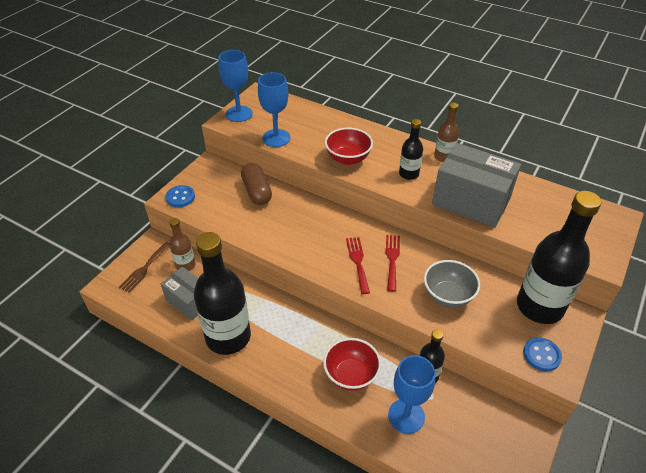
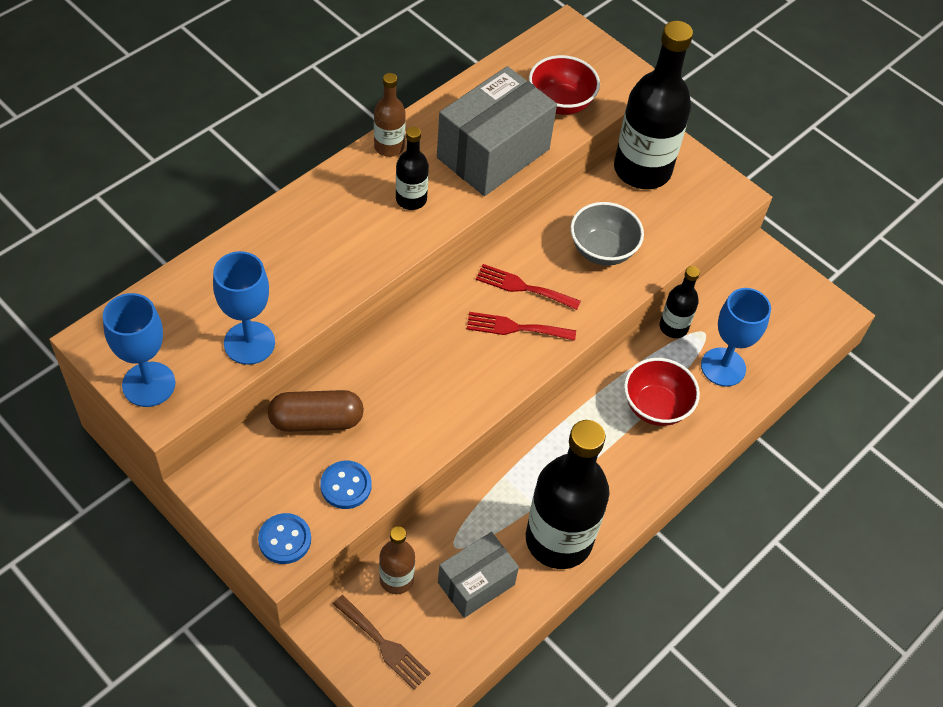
camera: 80 degrees left, 10 degrees up
red bowl [325,127,373,165] -> red bowl moved to [529,55,600,115]
blue button [523,337,562,371] -> blue button moved to [320,461,372,509]

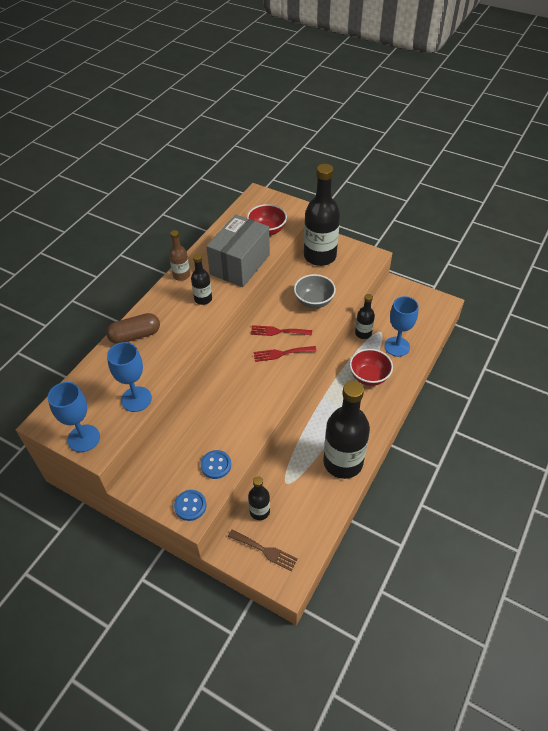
camera: 10 degrees left, 5 degrees down
brown capsule [268,390,364,432] -> brown capsule moved to [106,313,160,344]
brown bottle [379,526,415,594] -> black bottle [248,476,270,520]
grey box [438,532,519,618] -> none

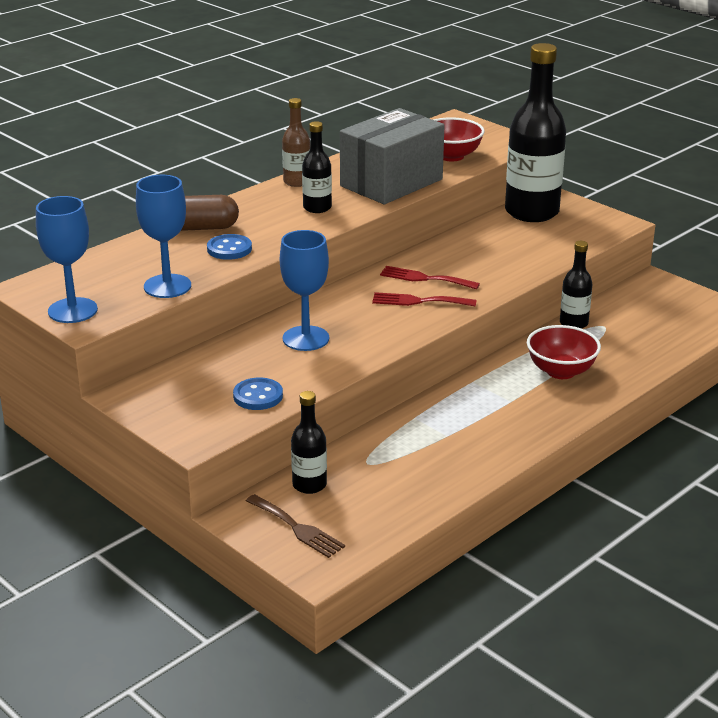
camera: 15 degrees right, 20 degrees down
blue button [174,490,206,521] -> blue button moved to [207,234,252,260]
grey bowl [294,274,336,308] -> none
black bottle [323,380,370,479] -> none
blue goblet [384,296,419,357] -> blue goblet moved to [280,230,329,351]

